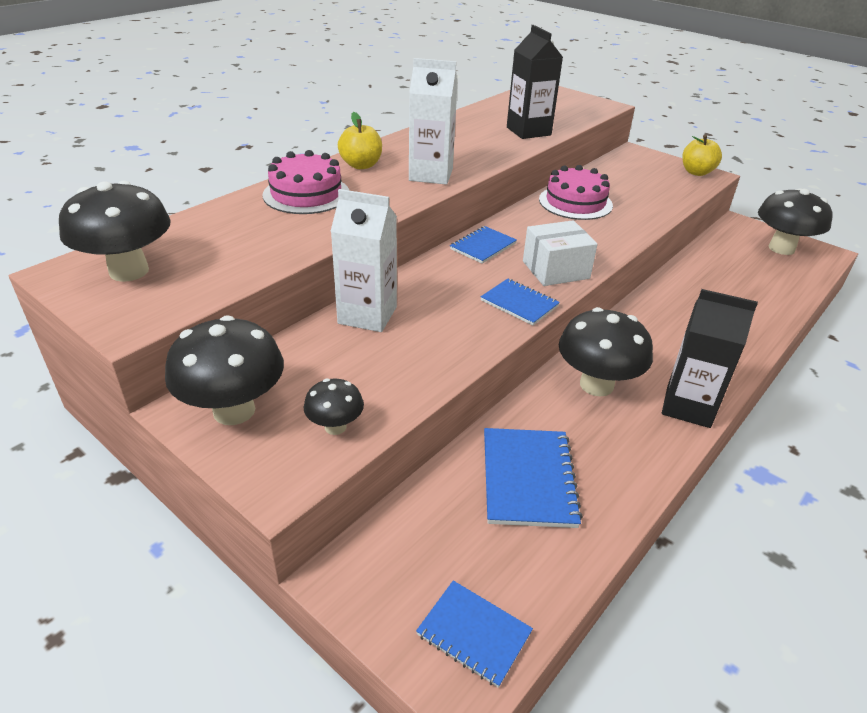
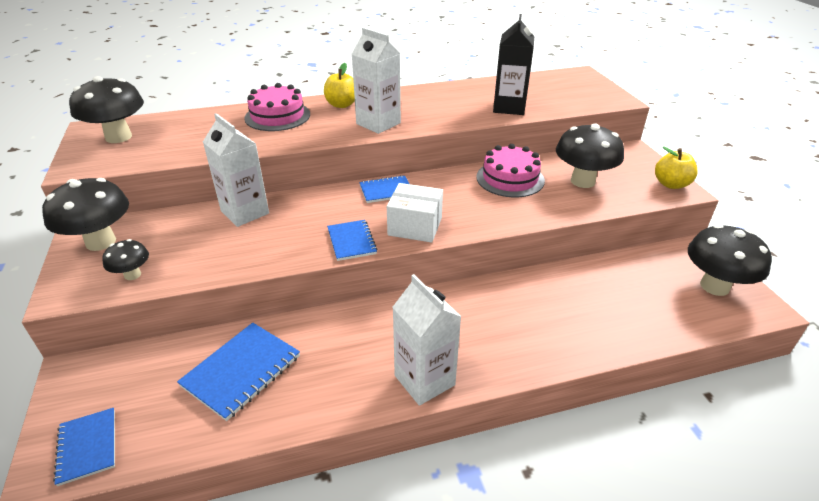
camera: 35 degrees right, 0 degrees up
black mushroom [559,307,653,397] -> black mushroom moved to [556,123,624,188]
black carton [662,289,758,428] -> white carton [393,274,461,406]

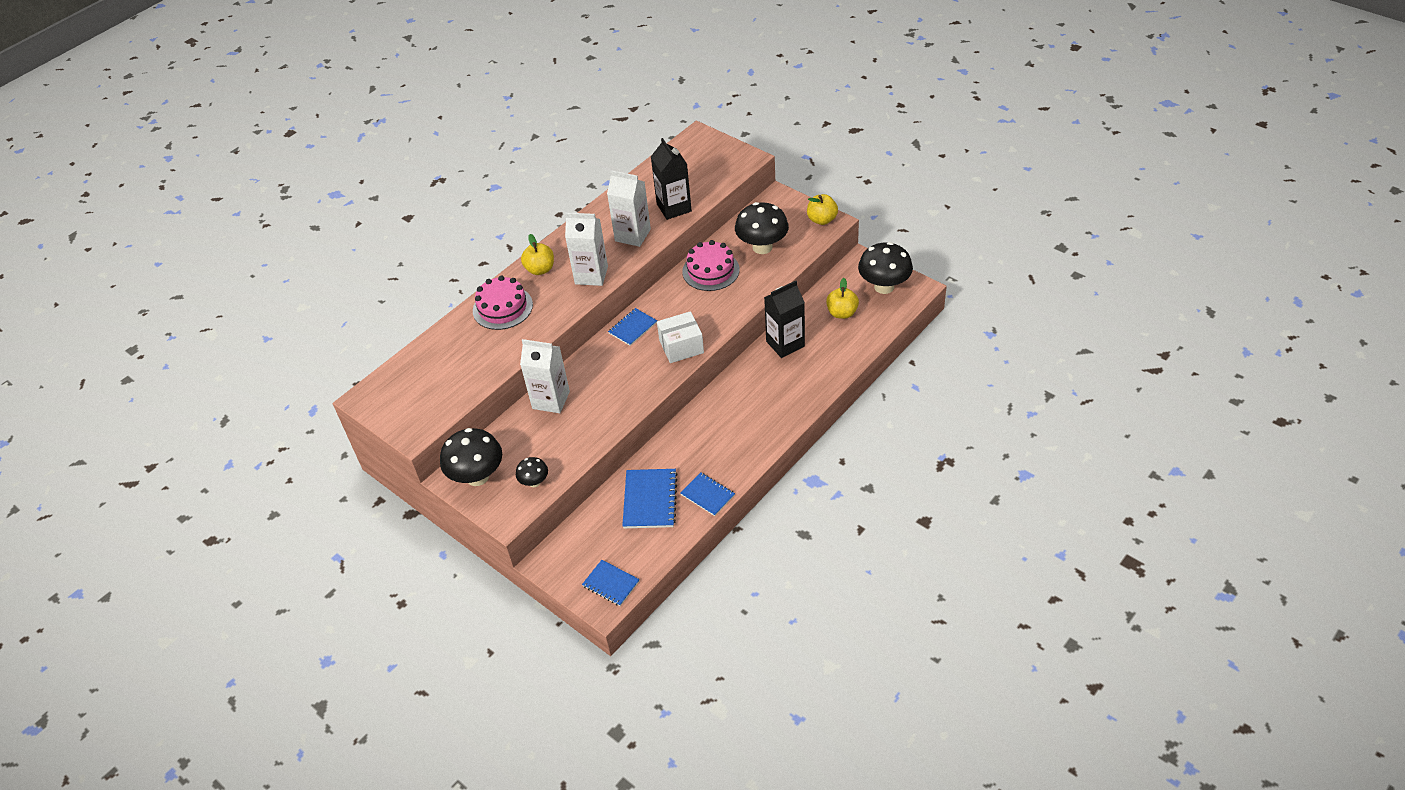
camera: 30 degrees left, 10 degrees up
black mushroom [69,76,144,143] -> none
blue notebook [327,220,377,261] -> blue notebook moved to [681,472,735,516]
white carton [393,274,461,406] -> white carton moved to [607,170,651,247]
none -> black carton [764,281,805,358]
none -> yellow apple [826,278,859,319]

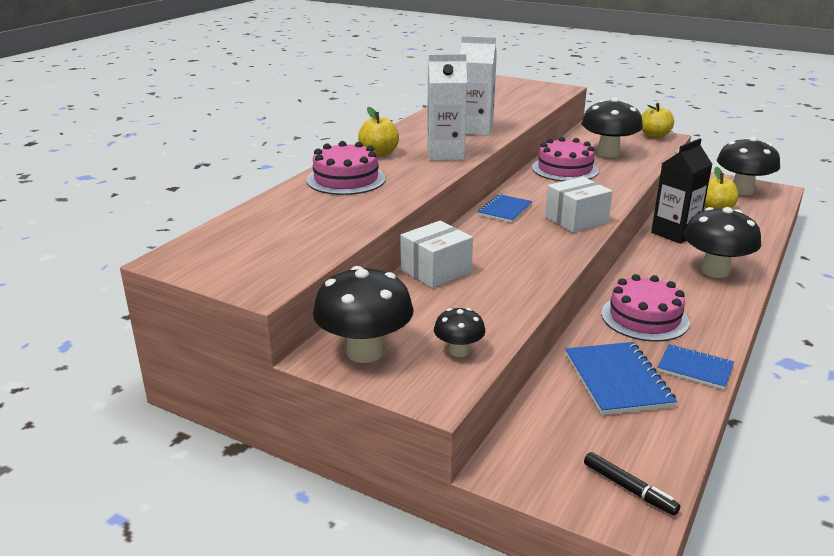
camera: 15 degrees left, 20 degrees down
white carton [520,339,570,413] -> white box [400,221,473,288]
blue notebook [582,560,640,606] -> black marker [584,452,680,516]
black carton [651,138,692,220] -> none
none -> pink cake [601,274,690,342]
none -> black mushroom [683,207,761,278]

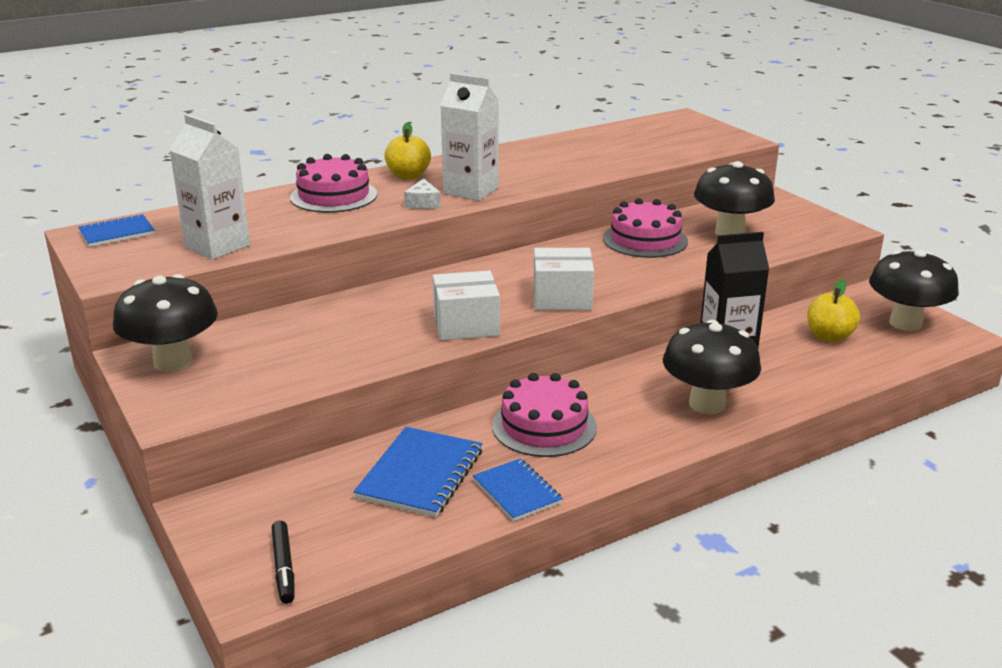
camera: 30 degrees right, 0 degrees up
white box [400,221,473,288] -> white box moved to [433,270,500,341]
black mushroom [434,308,485,357] -> none
white carton [460,36,497,136] -> white carton moved to [170,114,250,260]
blue notebook [478,194,533,223] -> blue notebook moved to [78,214,155,247]
yellow apple [641,103,674,139] -> none
none -> white cheese [404,179,441,209]

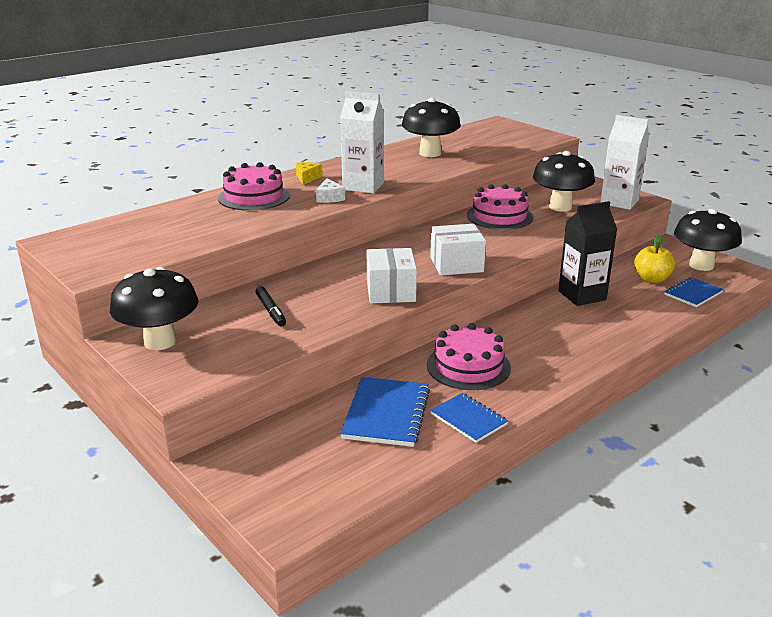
camera: 10 degrees left, 0 degrees up
blue notebook [78,214,155,247] -> blue notebook moved to [664,277,724,307]
white carton [170,114,250,260] -> white carton moved to [600,115,649,210]
black marker [272,520,294,604] -> black marker moved to [255,286,286,327]
yellow apple [384,122,431,180] -> yellow cheese [296,162,323,185]
white box [433,270,500,341] -> white box turned 75 degrees counterclockwise [367,248,417,304]
black mushroom [663,320,761,414] -> black mushroom moved to [402,98,461,157]

